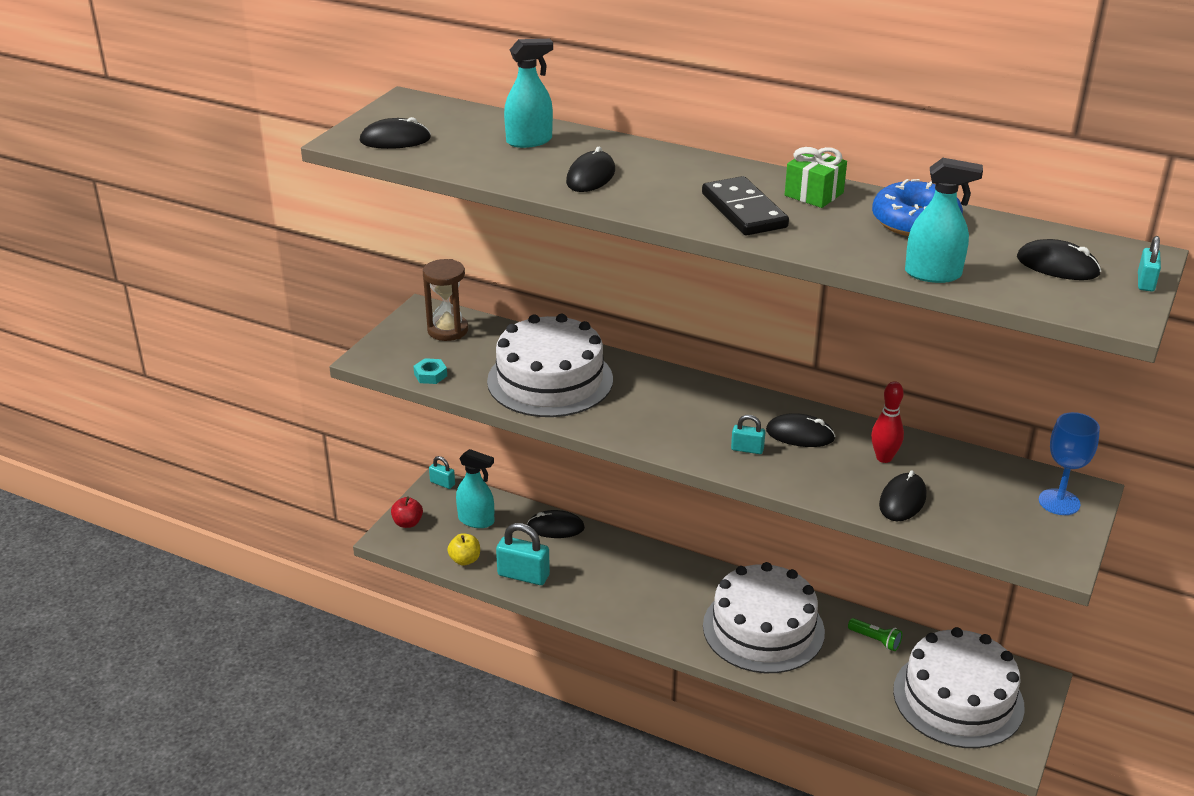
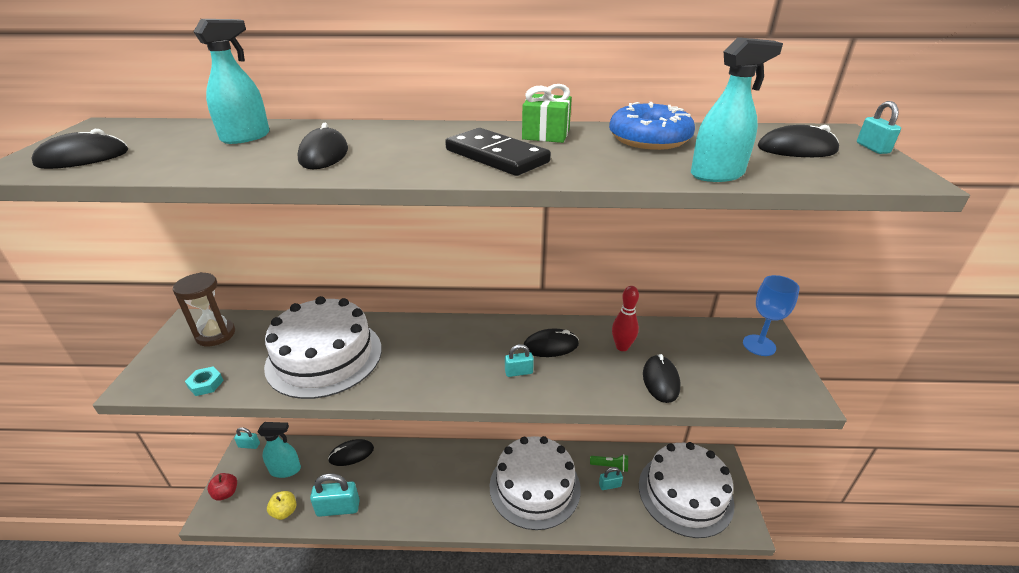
camera: 25 degrees left, 0 degrees up
none -> turquoise padlock [599,467,623,490]

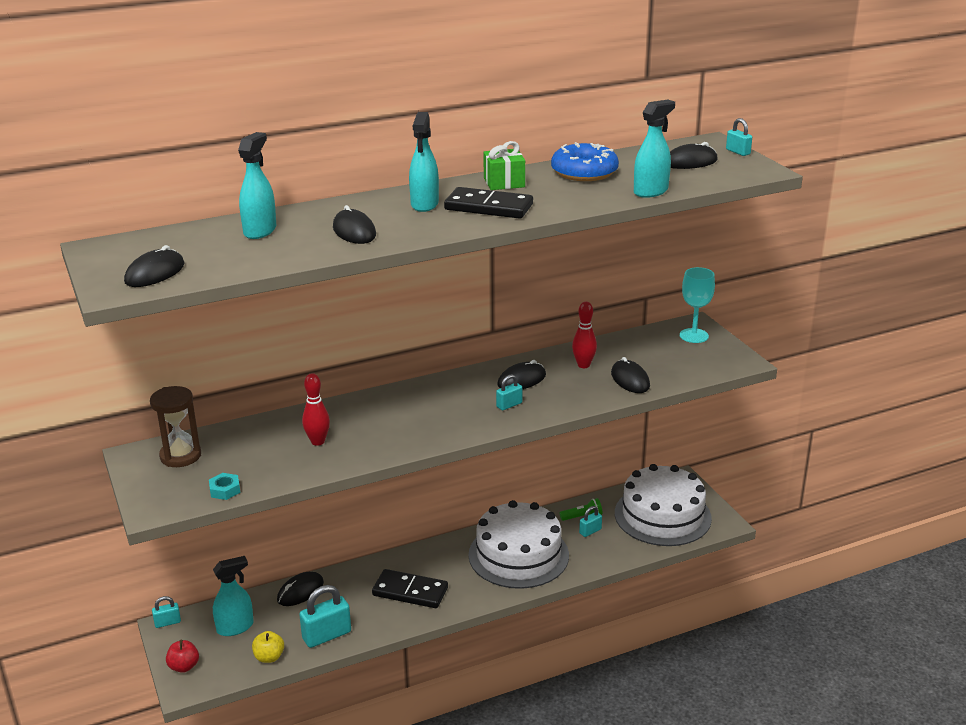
camera: 25 degrees left, 5 degrees down
white cake [264,296,382,399] -> red bowling pin [302,373,330,446]
blue goblet [743,275,800,356] -> turquoise goblet [680,267,715,343]
none -> black domino [372,569,448,608]
none -> turquoise spray bottle [409,112,439,212]

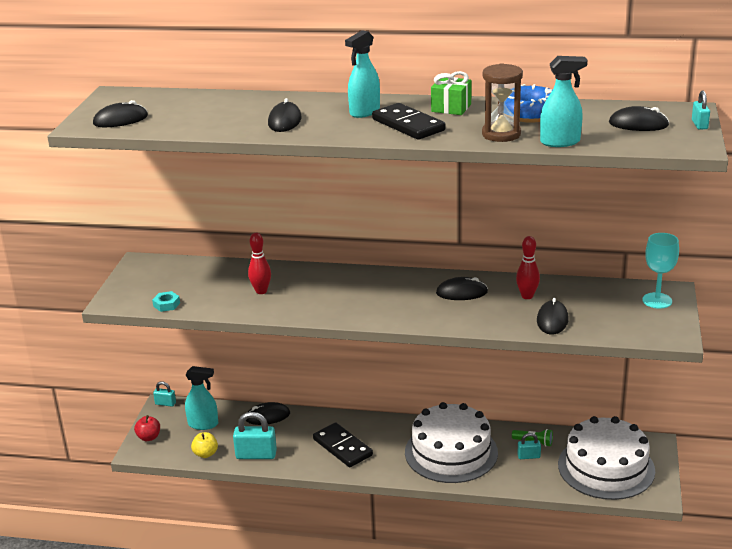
camera: 35 degrees right, 0 degrees up
brown hourglass [150,386,201,467] -> brown hourglass moved to [482,63,523,142]
turquoise spray bottle [238,132,276,239] -> none
turquoise padlock [496,374,522,410] -> none

